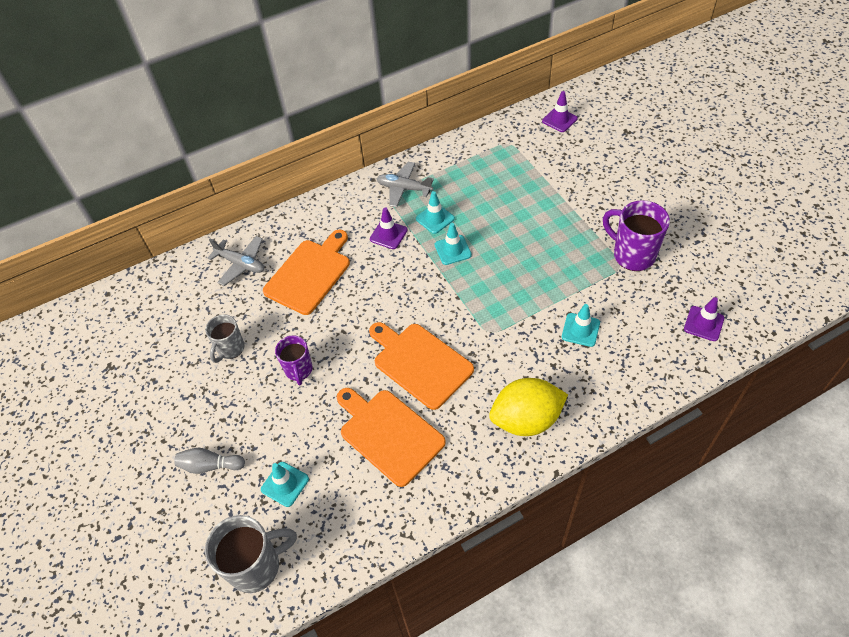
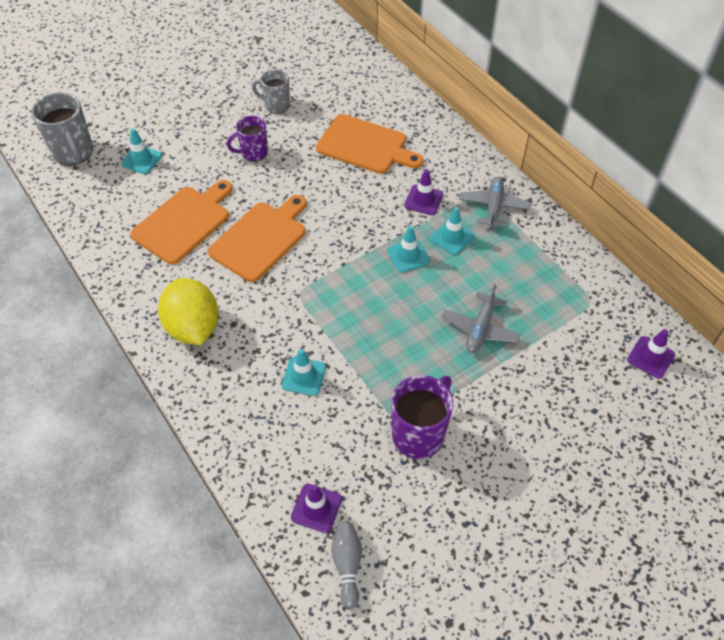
camera: 80 degrees right, 0 degrees up
grey bowling pin [174,448,245,474] -> grey bowling pin moved to [331,523,362,609]
grey plane [208,236,264,286] -> grey plane moved to [442,284,521,353]

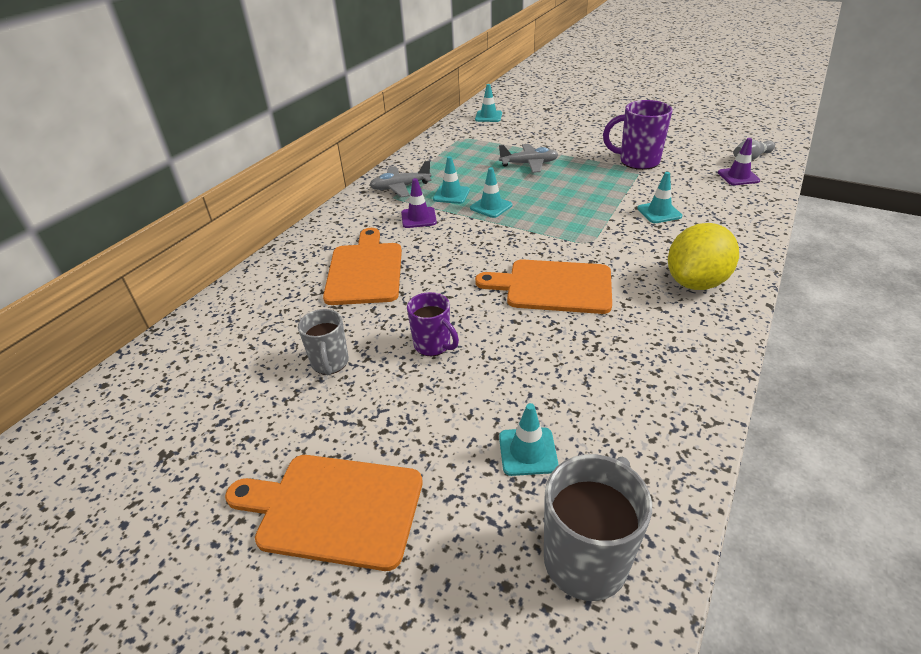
camera: 115 degrees left, 15 degrees down
orange cutting board [130,180,233,264] -> orange cutting board moved to [225,455,423,571]
purple traffic cone [627,329,675,379] -> turquoise traffic cone [475,84,502,122]

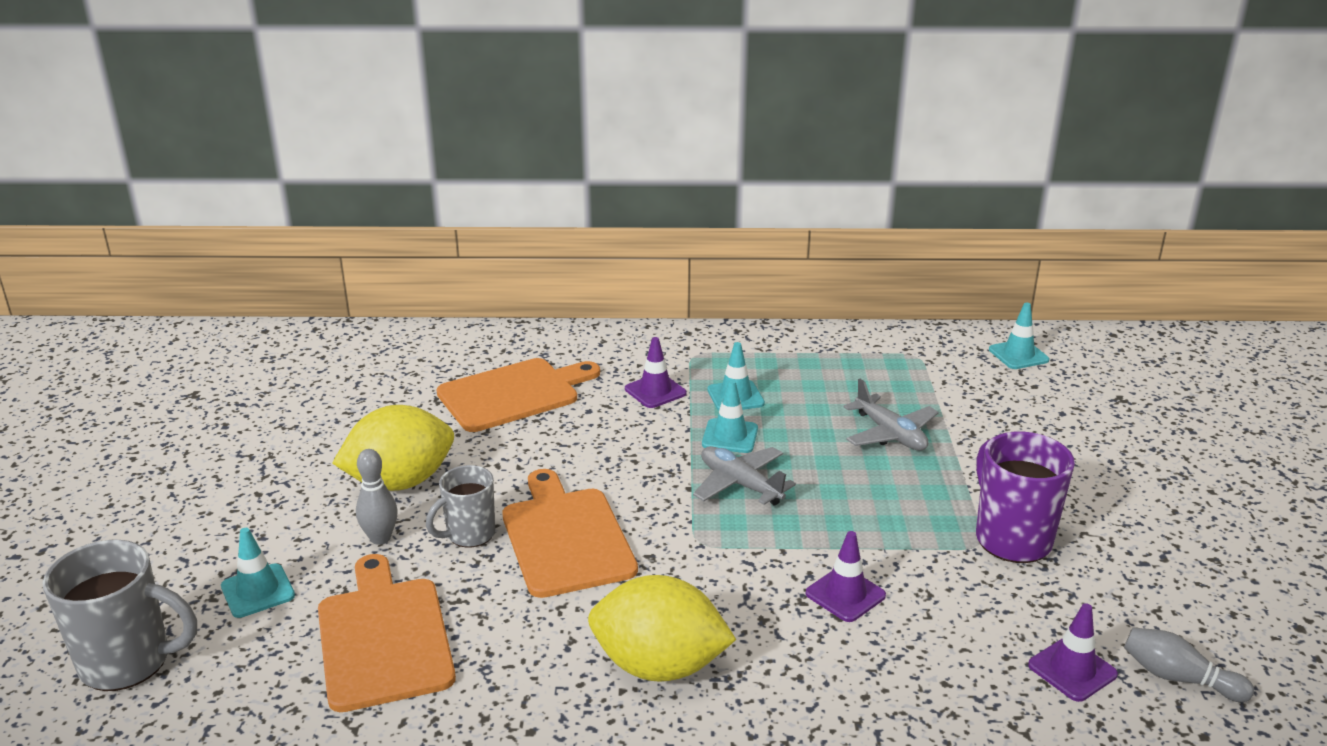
camera: 60 degrees right, 10 degrees down
orange cutting board [225,455,423,571] -> orange cutting board moved to [318,554,456,712]
grey mug [298,309,349,375] -> grey mug moved to [426,465,495,548]
grey plane [370,160,432,198] -> grey plane moved to [693,446,796,505]
purple mug [407,292,459,356] -> yellow lemon [332,405,454,491]
turquoise traffic cone [637,172,682,223] -> purple traffic cone [806,531,886,622]
none -> grey bowling pin [356,449,398,545]

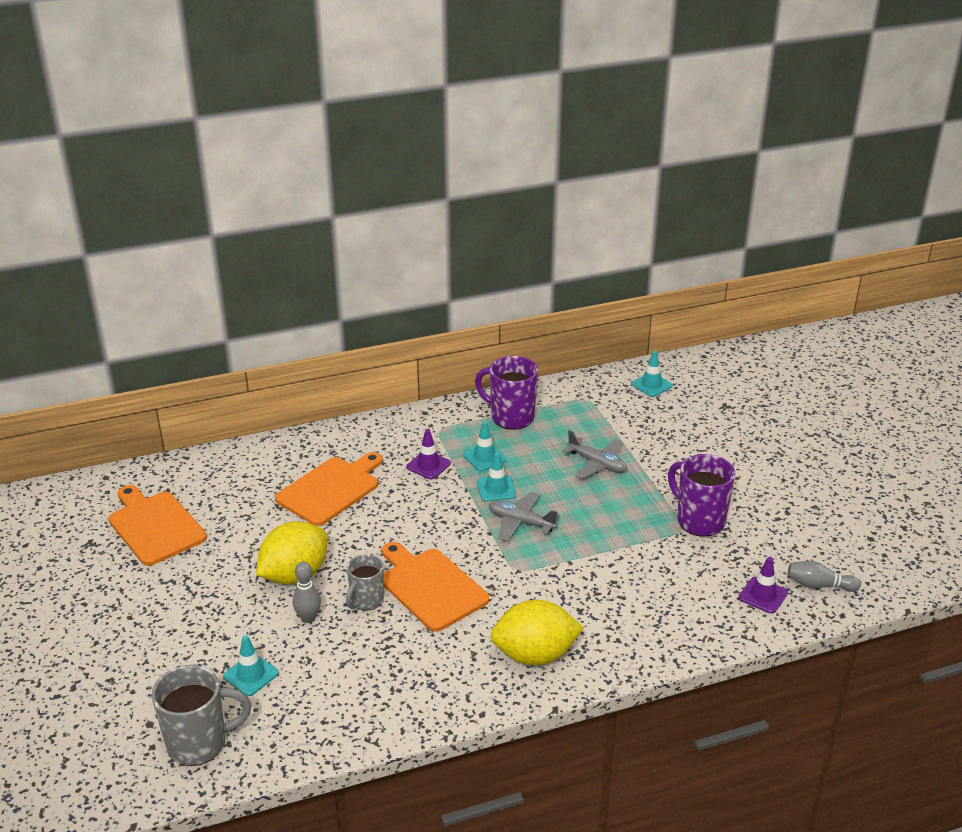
camera: 20 degrees left, 5 degrees up
orange cutting board [318,554,456,712] -> orange cutting board moved to [108,485,207,566]
purple traffic cone [806,531,886,622] -> none
none -> purple mug [475,356,538,430]

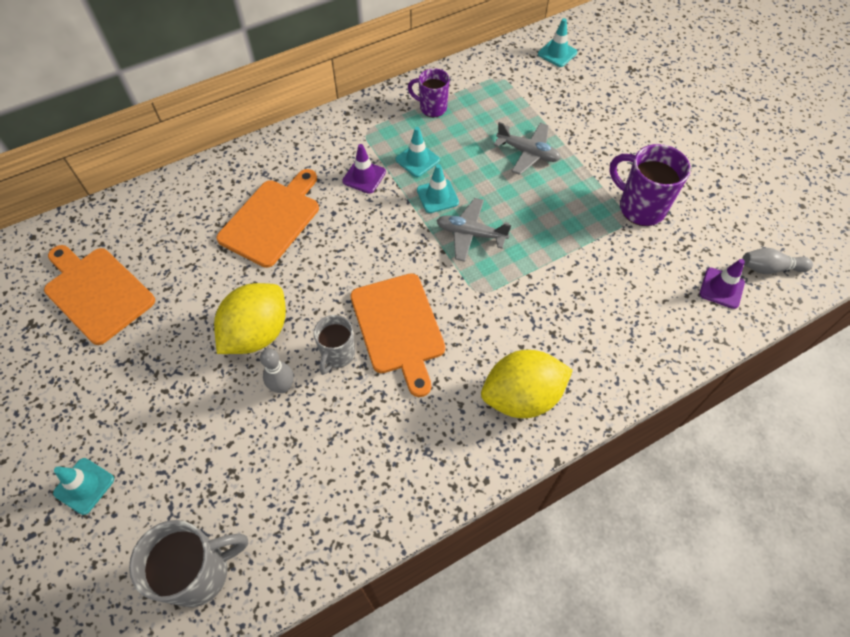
camera: 10 degrees left, 25 degrees up
turquoise traffic cone [223,635,279,696] -> turquoise traffic cone moved to [53,458,114,515]
orange cutting board [382,542,489,632] -> orange cutting board turned 150 degrees counterclockwise [350,273,445,397]
purple mug [475,356,538,430] -> purple mug [408,68,450,117], size x0.63

